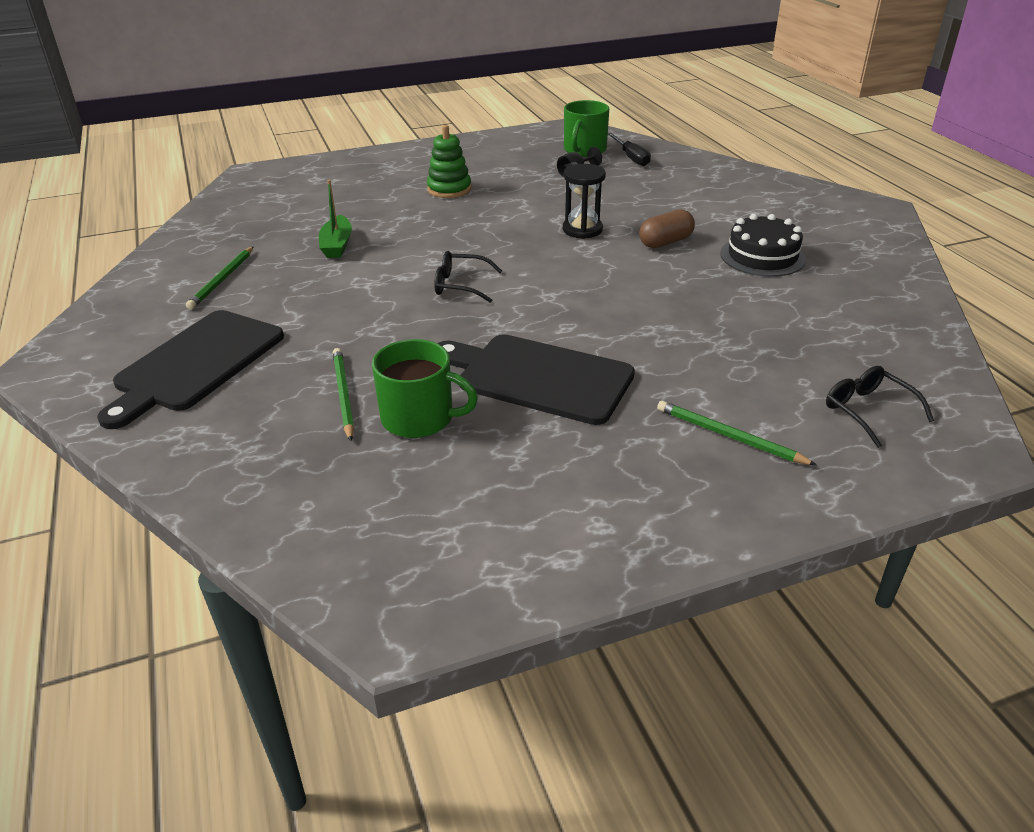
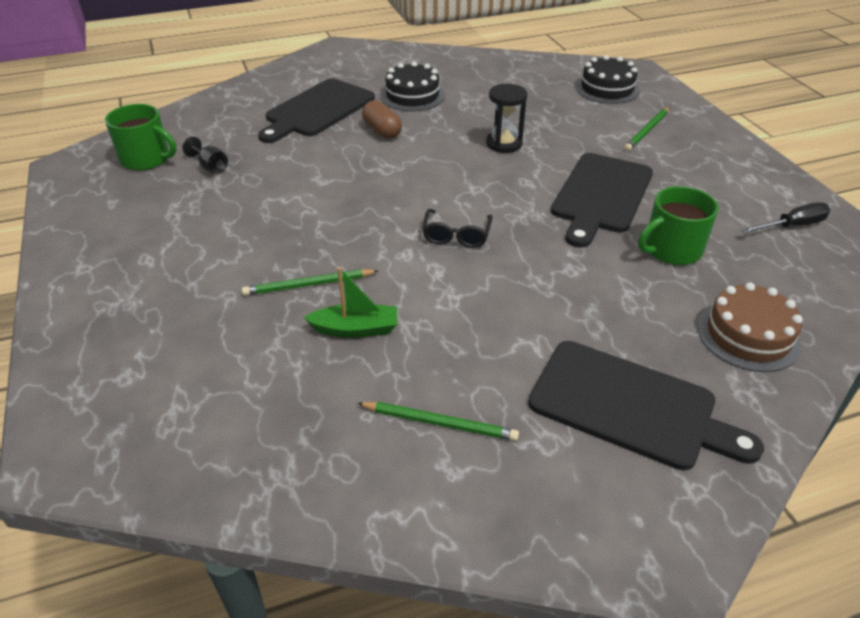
camera: 90 degrees left, 5 degrees up
green pencil [333,348,354,441] -> green pencil moved to [242,269,378,296]
green mug [372,339,478,438] -> green mug turned 135 degrees counterclockwise [638,186,718,265]
green stacking toy [427,125,471,198] -> none
black hourglass [563,164,606,239] -> black hourglass moved to [486,84,528,153]
black screwdriver [608,133,651,166] -> black screwdriver moved to [741,202,830,233]
black glasses [826,366,934,448] -> black cake [575,55,640,104]
none -> black cutting board [258,79,375,143]
none -> brown cake [697,282,803,372]

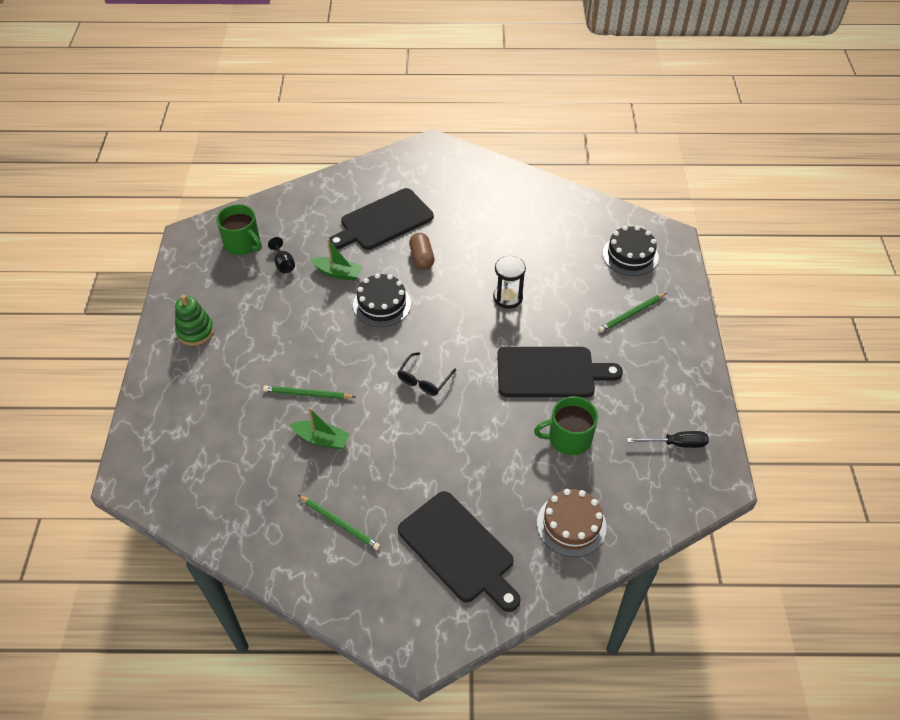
camera: 20 degrees right, 10 degrees up
black cake [381,62,445,111] -> black cake moved to [353,273,411,327]
black cutting board [551,153,653,248] -> black cutting board turned 135 degrees counterclockwise [497,347,623,397]
none -> green stacking toy [175,295,214,346]
none -> green boat [311,239,363,281]

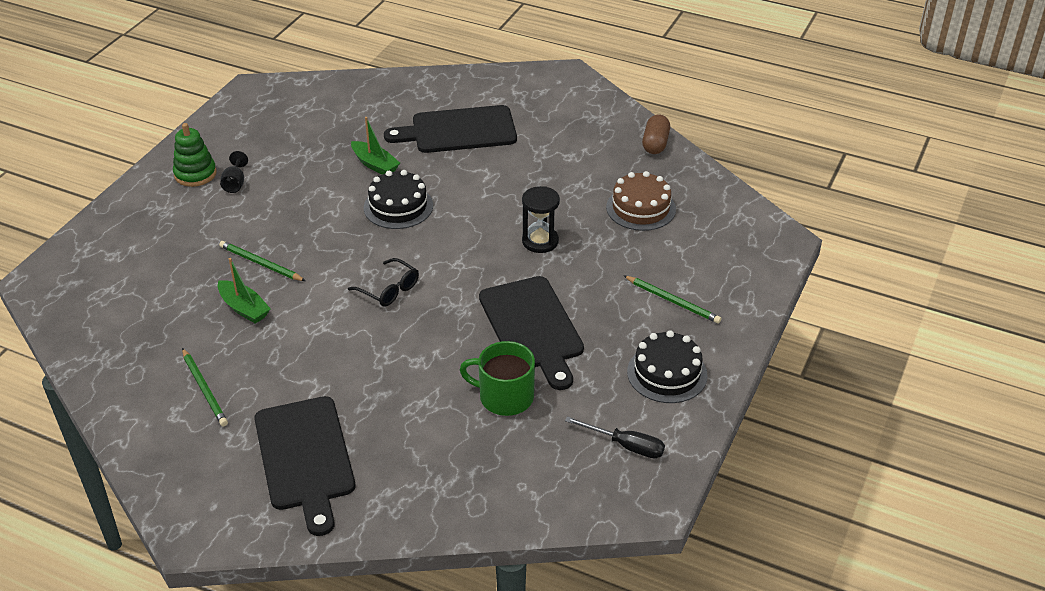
camera: 25 degrees right, 10 degrees down
green mug [216,204,262,255] -> none
black goblet [268,237,295,273] -> black goblet moved to [220,151,248,193]
black glasses [397,352,456,396] -> black glasses turned 105 degrees counterclockwise [348,258,419,307]
brown capsule [409,233,434,270] -> brown capsule moved to [642,114,670,154]
black cutting board [497,347,623,397] -> black cutting board turned 45 degrees clockwise [479,276,584,390]
brown cake [537,489,607,557] -> brown cake moved to [606,171,676,231]
green pencil [598,293,666,332] -> green pencil turned 135 degrees counterclockwise [623,275,721,324]
black cake [603,226,659,276] -> black cake moved to [627,330,708,403]

